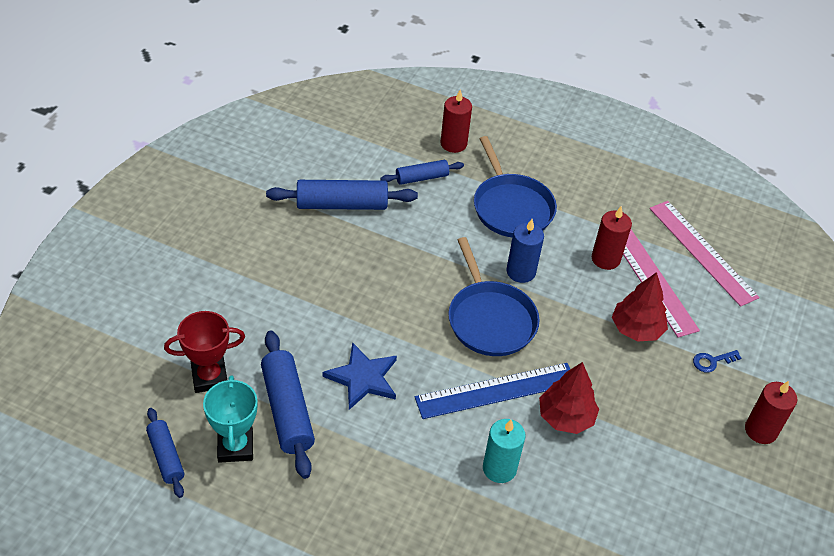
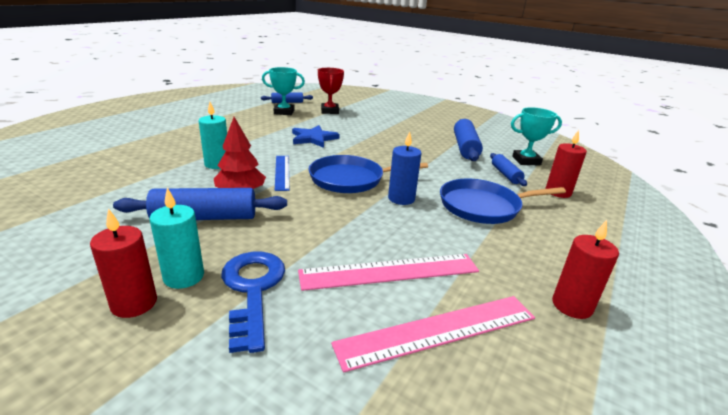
camera: 100 degrees right, 20 degrees down
blue rolling pin [261,330,315,479] -> blue rolling pin moved to [113,188,287,220]
blue ruler [415,363,570,419] -> blue ruler [275,156,289,191], size x0.65
red candle [592,206,632,270] -> red candle moved to [552,220,619,319]
red tree [612,272,668,342] -> none
blue key [693,350,741,373] -> blue key [221,252,285,353], size x2.18
none -> turquoise candle [150,188,204,289]
none -> turquoise trophy [511,107,562,165]

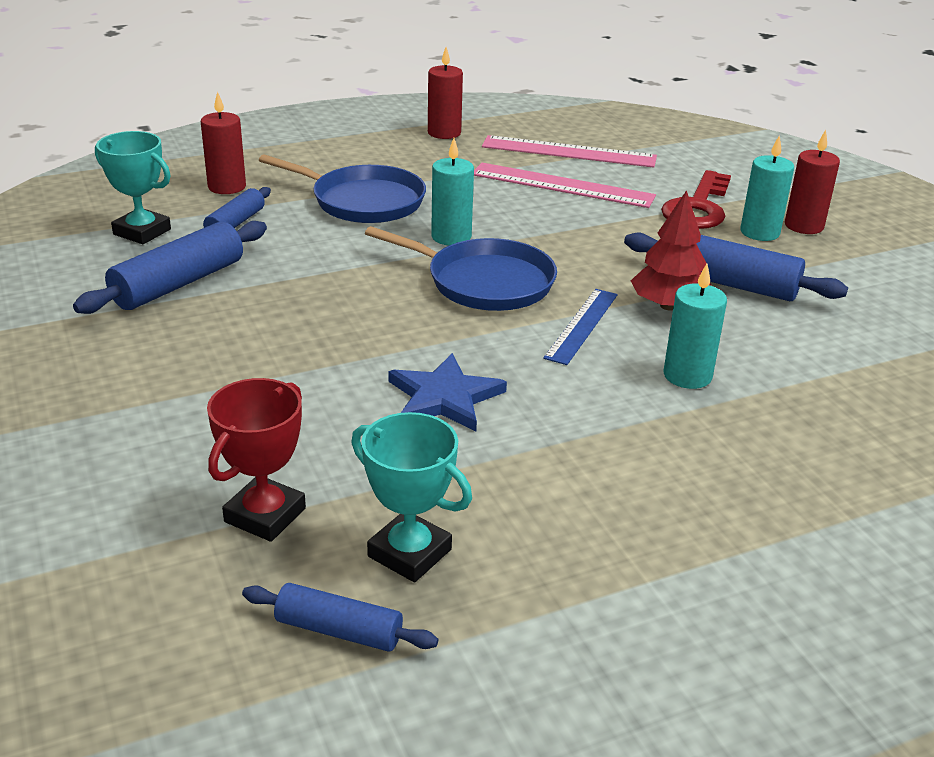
camera: 145 degrees left, 5 degrees up
blue key [221,252,285,353] -> red key [661,170,731,229]
blue candle [388,131,421,205] -> turquoise candle [431,138,474,245]

